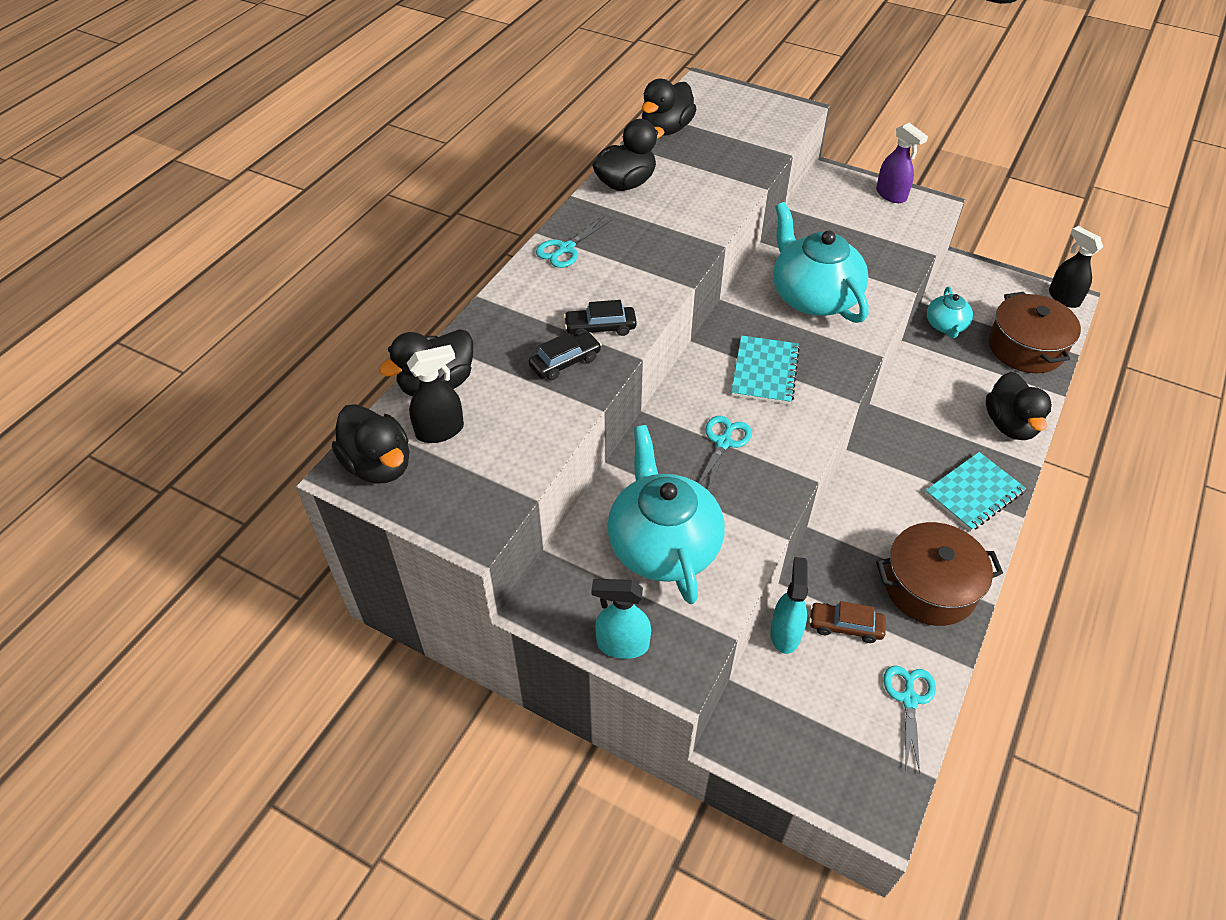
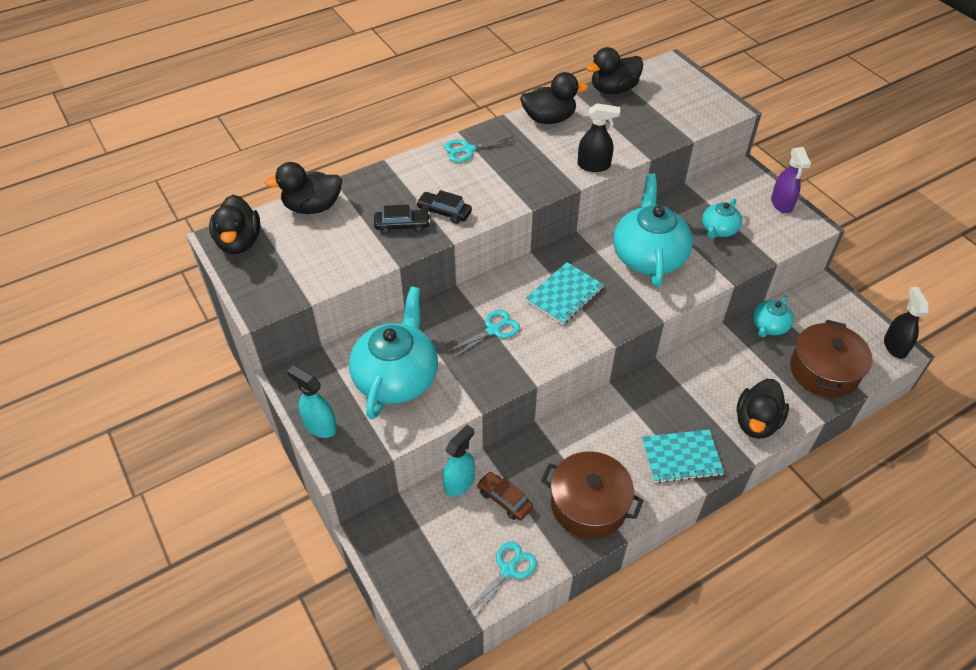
camera: 30 degrees right, 0 degrees up
black spray bottle [407,345,464,443] -> black spray bottle moved to [578,103,620,172]
none -> turquoise teapot [702,198,742,239]

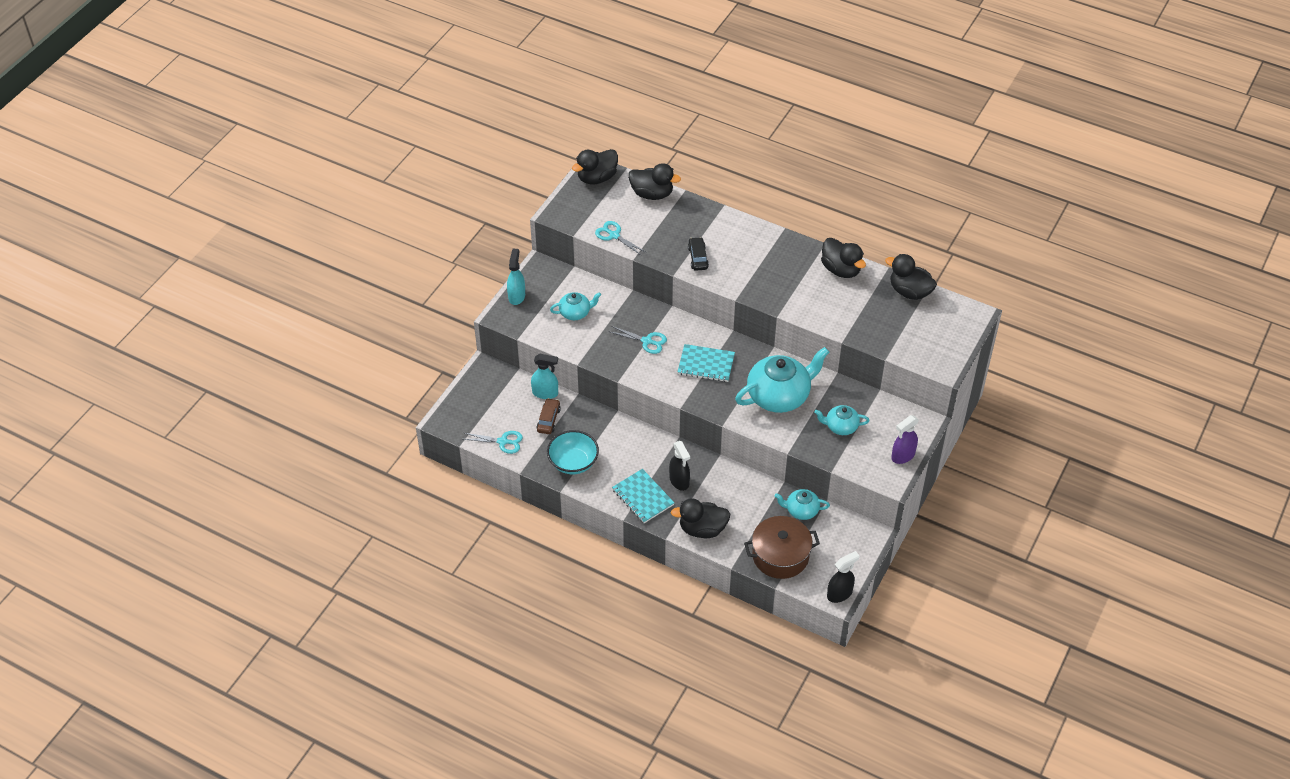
camera: 60 degrees right, 0 degrees up
black duck [265,162,342,214] -> black duck turned 150 degrees clockwise [628,163,681,200]
turquoise teapot [349,286,438,420] -> turquoise teapot [550,292,601,320], size x0.52
black car [374,205,430,234] -> none
turquoise scissors [444,137,516,162] -> turquoise scissors moved to [595,221,647,256]
brown pot [541,451,644,539] -> turquoise bowl [547,430,599,475]
black spray bottle [578,103,620,172] -> black spray bottle moved to [669,441,690,491]

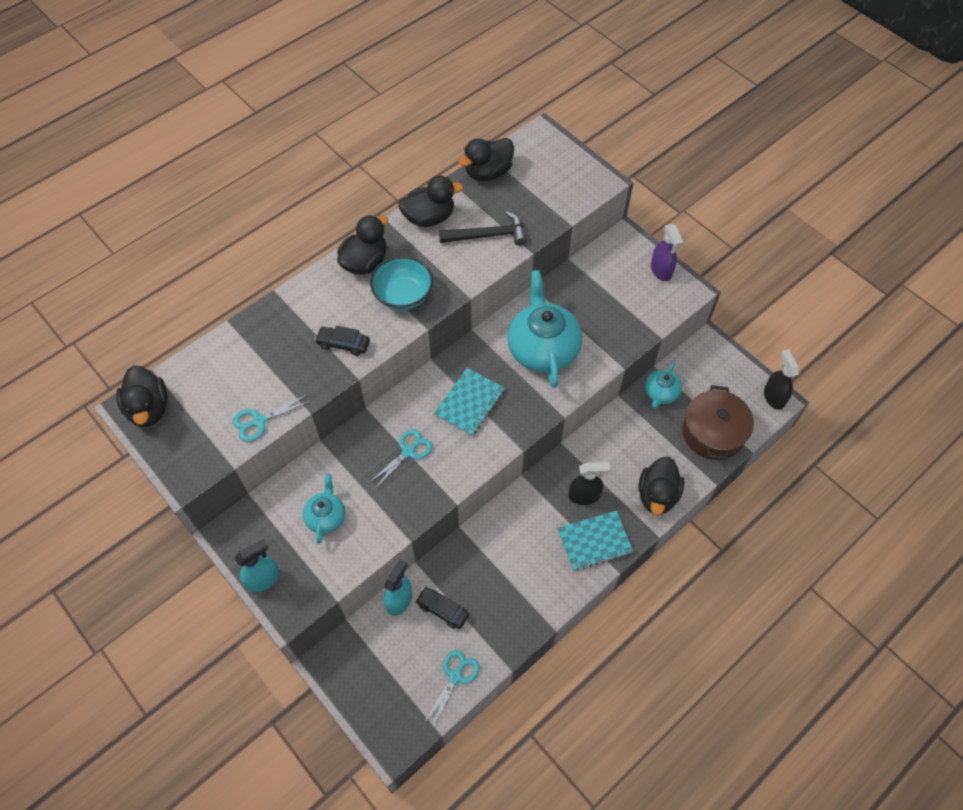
camera: 70 degrees left, 10 degrees up
turquoise spray bottle [507,249,525,305] -> turquoise spray bottle turned 120 degrees clockwise [234,539,280,592]
brown car [537,398,561,434] -> black car [416,587,469,629]
turquoise bowl [547,430,599,475] -> turquoise bowl moved to [370,256,433,310]
black duck [628,163,681,200] -> black duck moved to [337,215,388,275]
turquoise teapot [814,405,870,435] -> none
none -> black hammer [439,212,527,246]

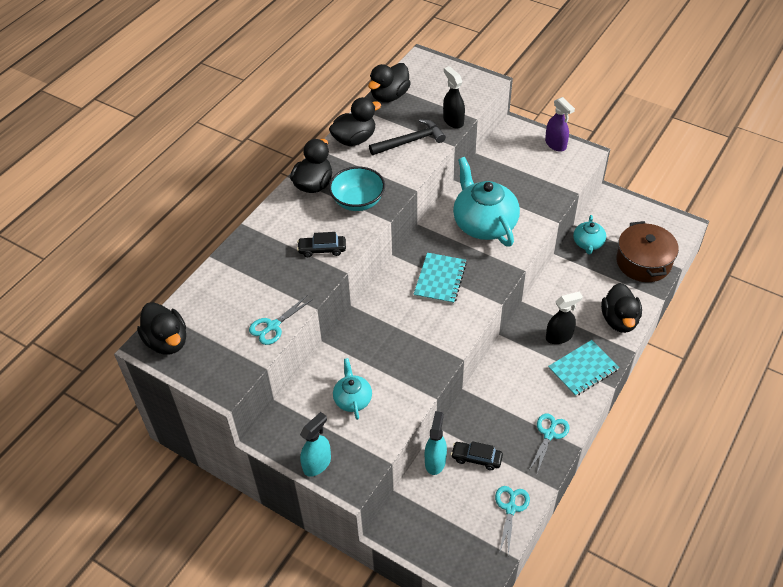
camera: 15 degrees left, 10 degrees down
turquoise scissors [369,429,433,489] -> turquoise scissors moved to [529,413,569,473]
black spray bottle [764,349,799,410] -> black spray bottle moved to [443,66,465,129]

